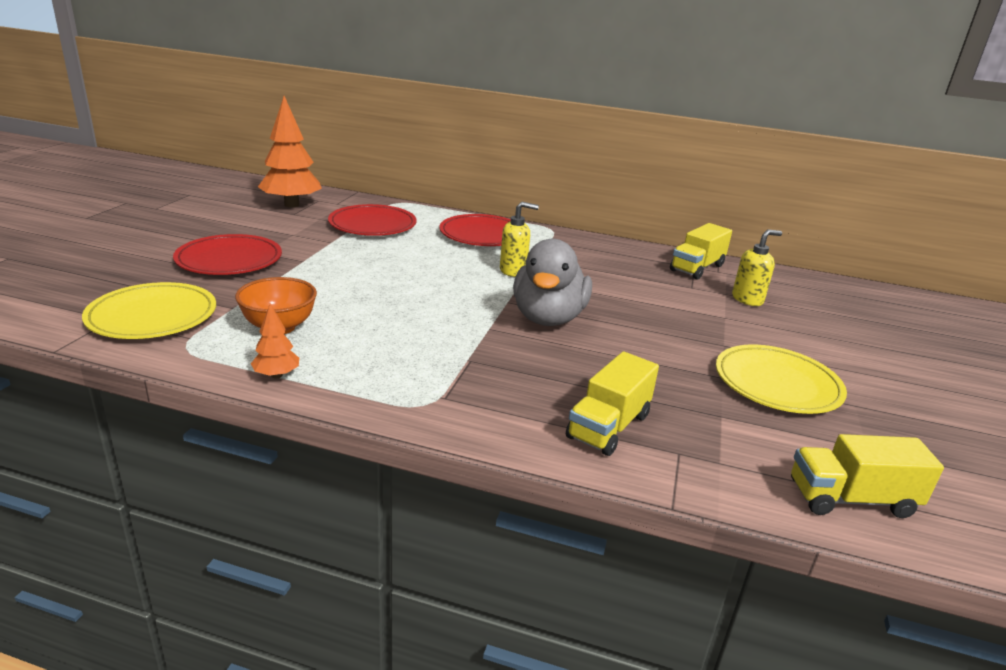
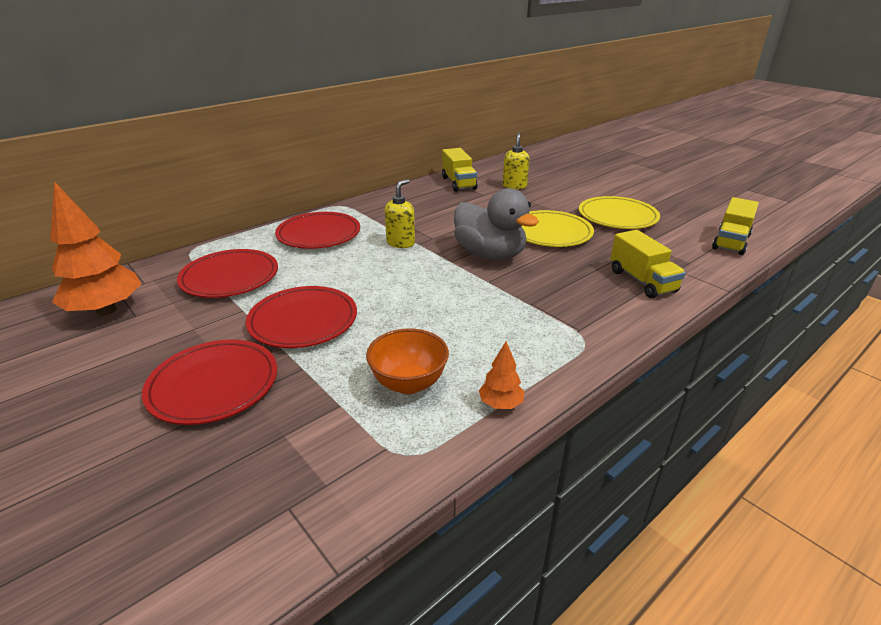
camera: 55 degrees left, 5 degrees up
yellow plate [82,282,216,339] -> yellow plate moved to [522,210,594,247]
none -> red plate [246,286,357,348]

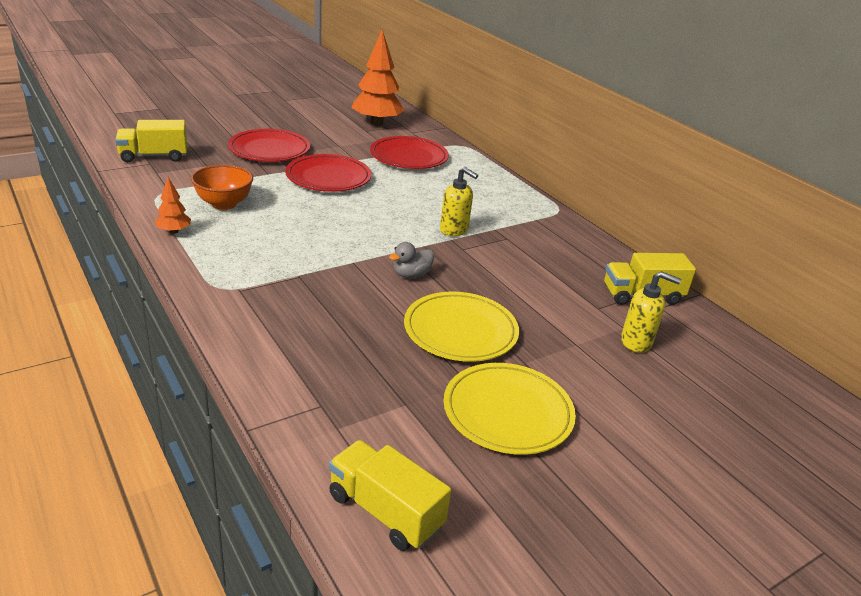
camera: 95 degrees right, 0 degrees up
red plate [275,212,360,249] -> none
grey duck [454,188,539,260] -> grey duck [389,242,434,278], size x0.46
yellow truck [610,230,686,298] -> yellow truck moved to [115,120,187,162]

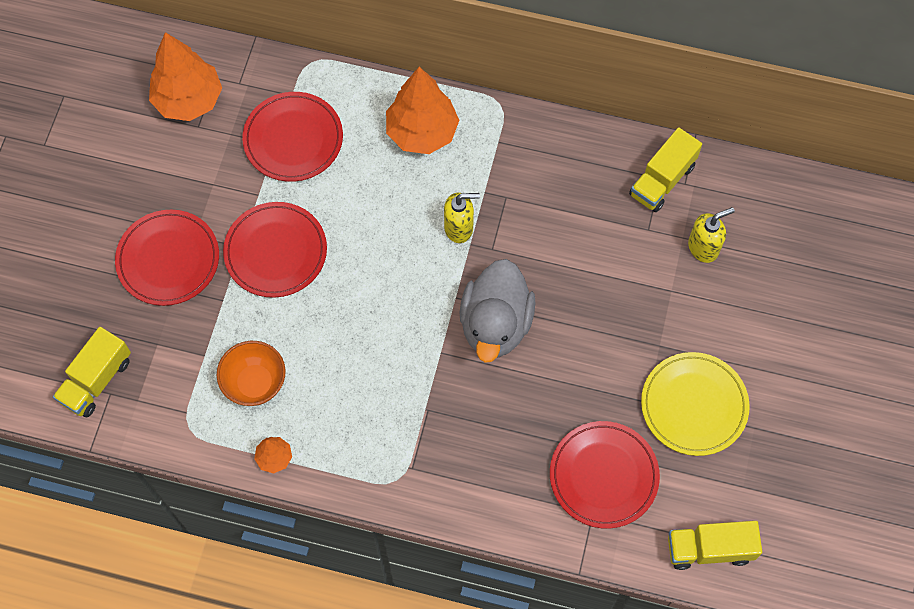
camera: 40 degrees left, 35 degrees up
grey duck [389,242,434,278] -> grey duck [460,259,535,363], size x2.19
yellow plate [404,292,519,362] -> none
none -> orange tree [386,67,459,154]
none -> red plate [550,421,660,529]

